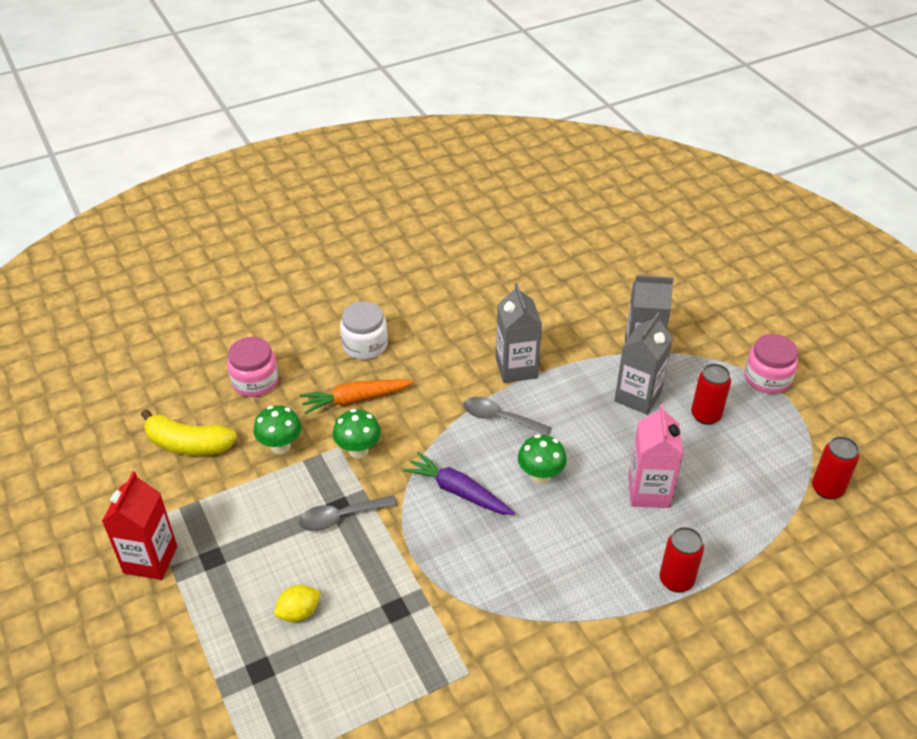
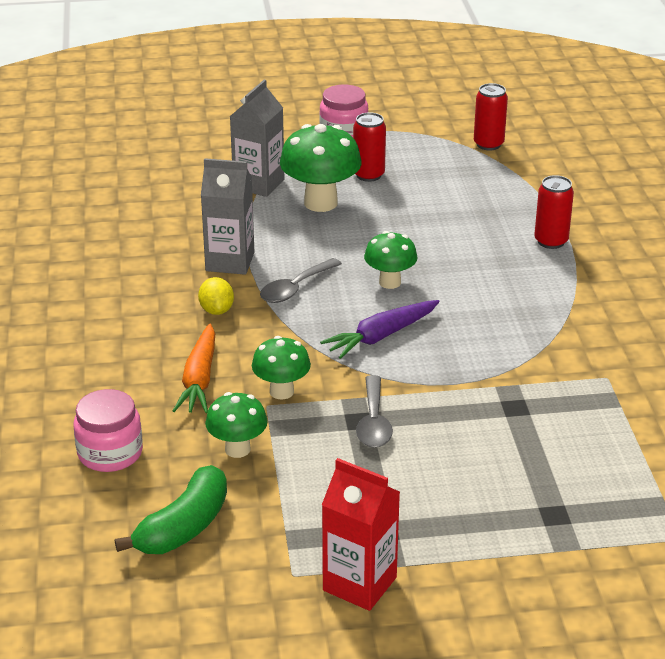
camera: 70 degrees left, 10 degrees down
yellow banana [141,409,237,456] -> green banana [115,465,227,554]
yellow lemon [274,585,321,622] -> yellow lemon moved to [198,277,234,315]
white jar [340,301,388,359] -> none
grey carton [614,312,673,415] -> green mushroom [280,124,362,212]
pink carton [629,404,683,508] -> none

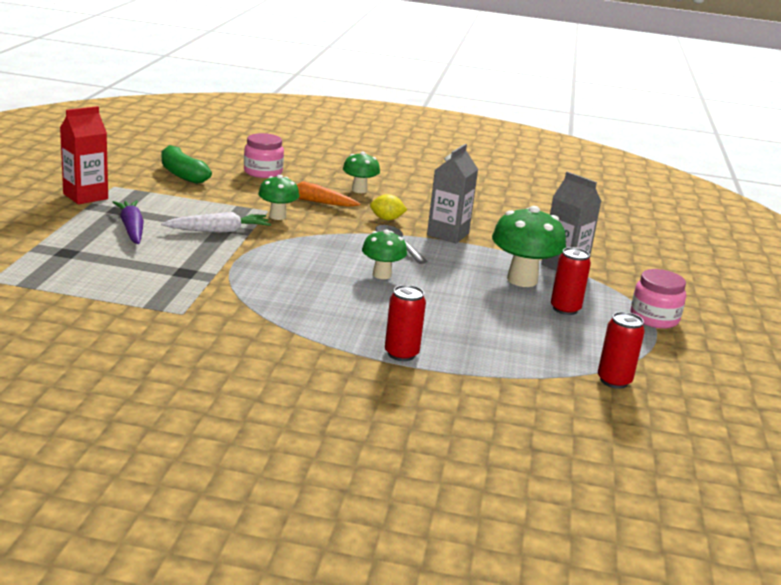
camera: 105 degrees right, 10 degrees down
green mushroom [205,392,268,458] -> green mushroom moved to [343,152,380,193]
purple carrot [320,300,439,359] -> purple carrot moved to [113,200,144,244]
grey spoon [356,375,393,448] -> white carrot [161,212,271,233]

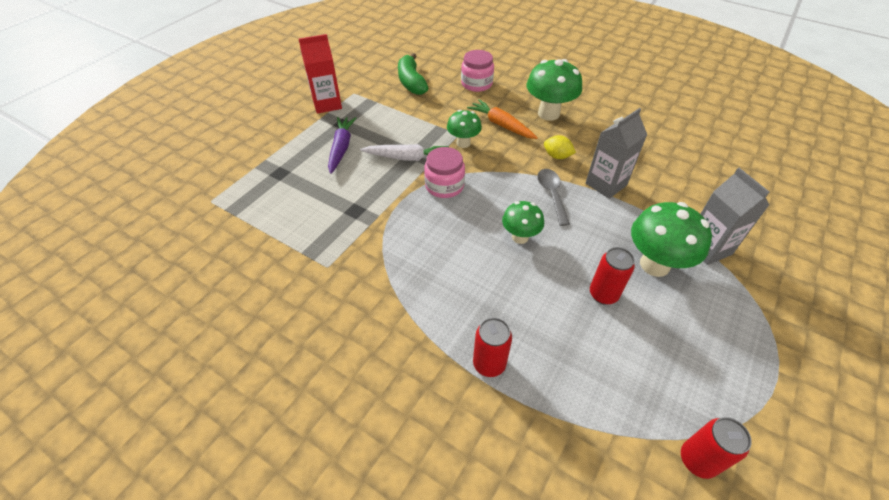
camera: 25 degrees right, 25 degrees up
green mushroom [343,152,380,193] -> green mushroom [526,59,582,121], size x1.65
red can [551,247,591,315] -> red can moved to [590,247,635,305]
pink jar [631,269,686,329] -> pink jar moved to [424,147,465,198]

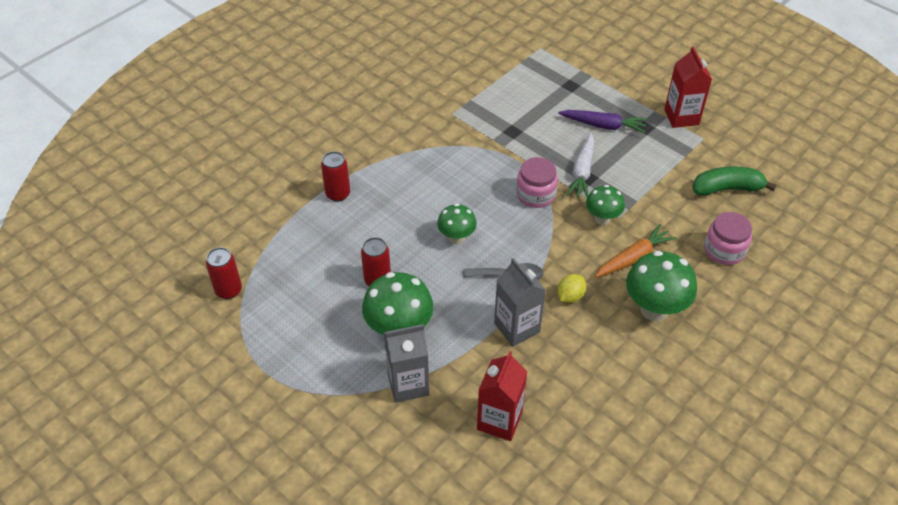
camera: 100 degrees right, 0 degrees up
none -> red carton [477,351,528,441]

